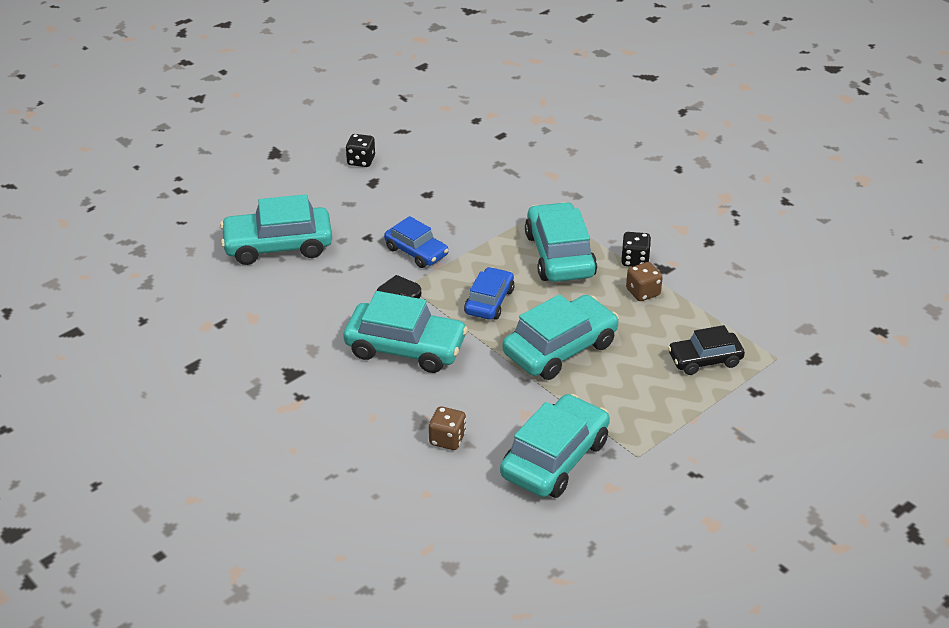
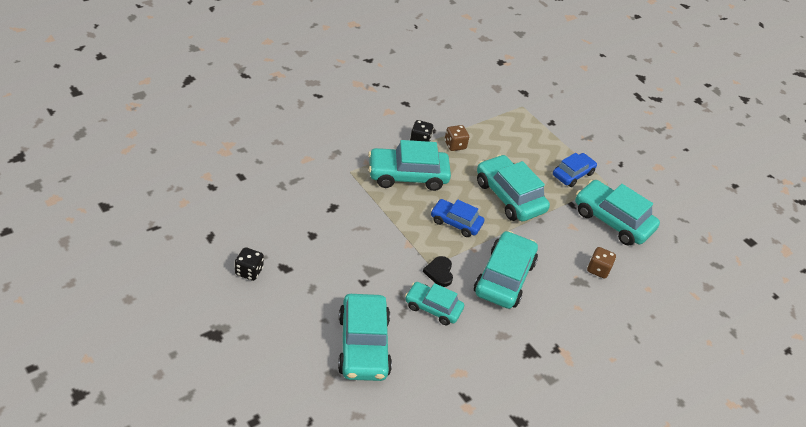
camera: 90 degrees left, 5 degrees up
blue car [384,216,449,268] -> blue car moved to [553,153,597,187]
black car [668,325,745,375] -> none
none -> turquoise car [405,282,464,325]

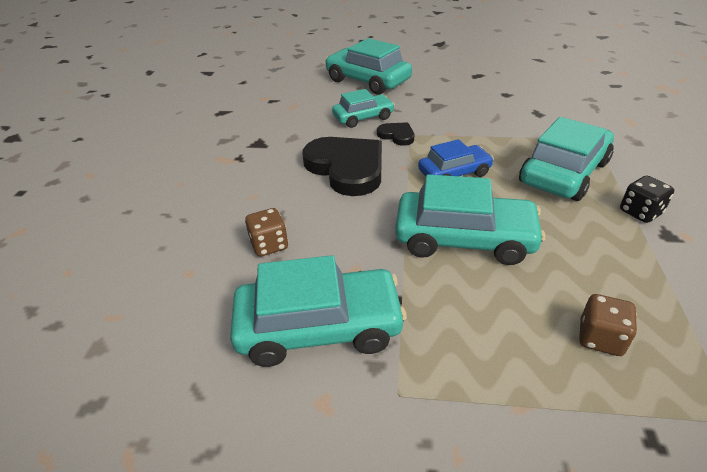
camera: 140 degrees right, 5 degrees down
black dice [235,247,264,281] -> none
brown dice [445,125,469,151] -> brown dice moved to [579,294,637,356]
turquoise car [474,231,538,309] -> black heart [303,137,382,196]
blue car [553,153,597,187] -> none

